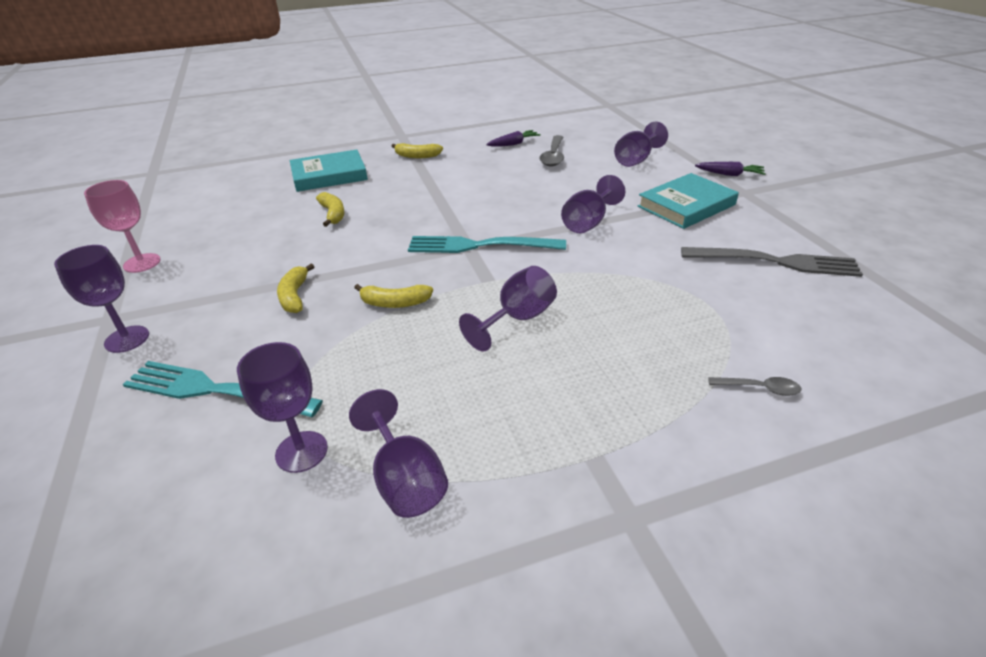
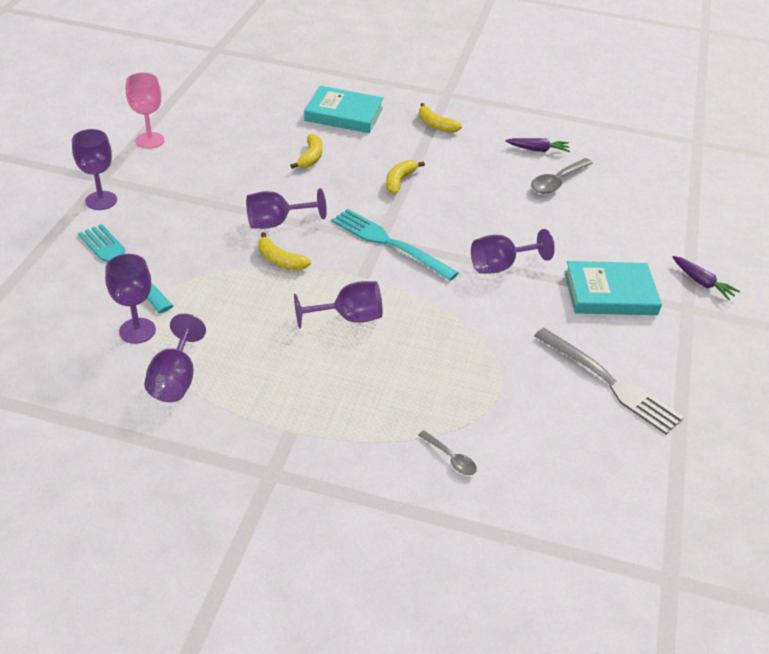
camera: 30 degrees right, 5 degrees up
yellow banana [277,263,315,313] -> yellow banana moved to [386,160,425,194]
purple goblet [614,122,668,167] -> purple goblet moved to [246,188,327,229]

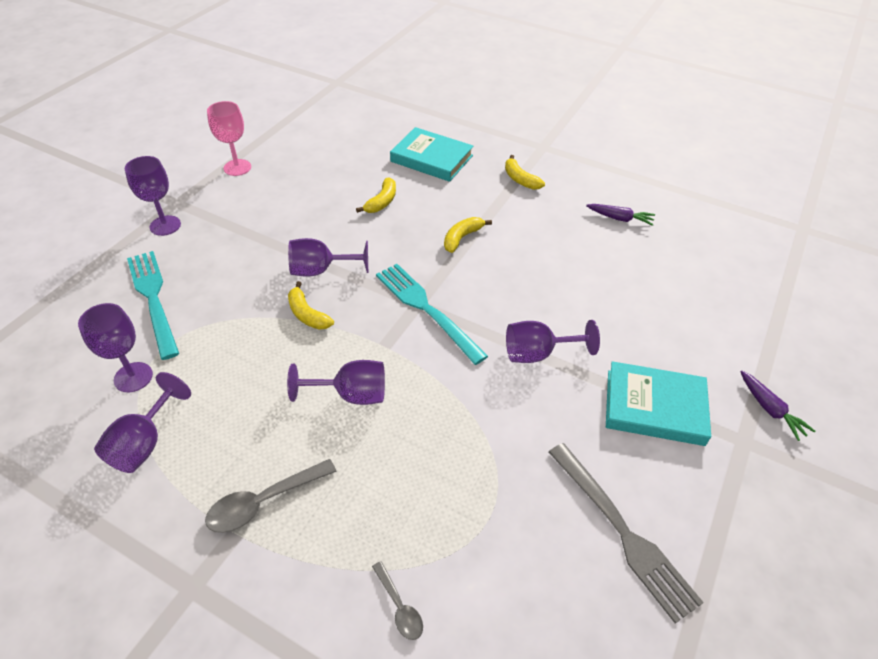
camera: 15 degrees right, 5 degrees up
grey spoon [531,158,593,194] -> grey spoon moved to [205,459,337,533]

